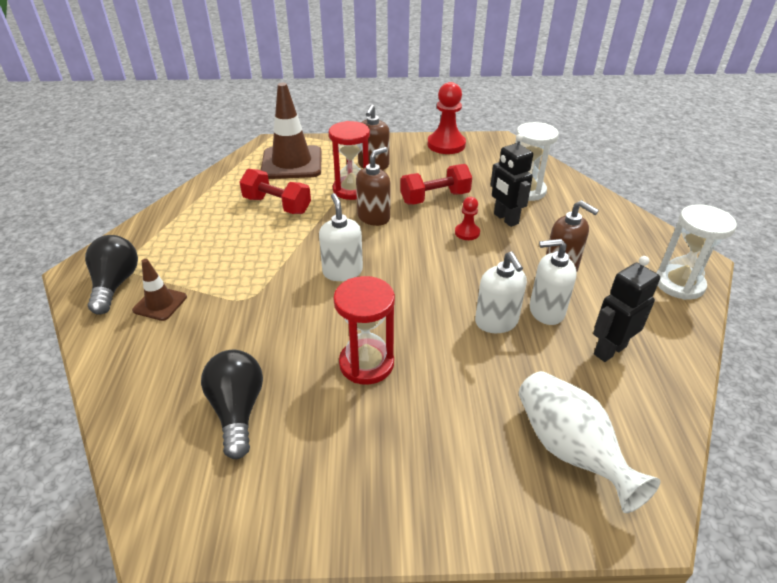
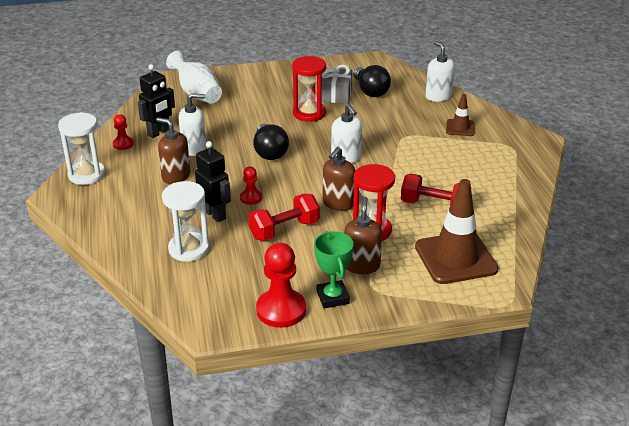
camera: 170 degrees right, 5 degrees down
black light bulb [85,235,138,315] -> black light bulb moved to [253,124,289,160]
white soap dispenser [475,252,527,333] -> white soap dispenser moved to [425,41,455,102]
none -> red pawn [113,114,134,150]
none -> green trophy [314,231,354,308]
none -> grey gift [322,65,352,104]

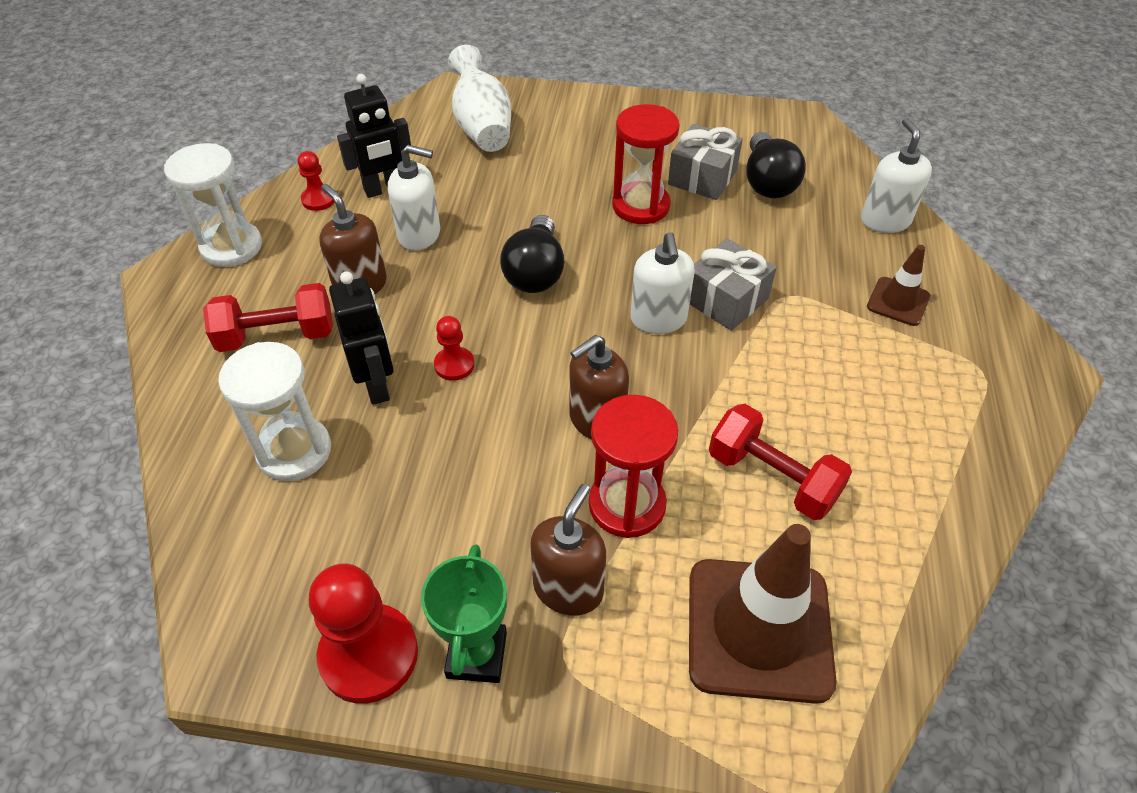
camera: 20 degrees right, 15 degrees up
red dumbbell [248,194,320,241] -> red dumbbell moved to [203,283,333,352]
none -> grey gift [690,238,777,331]

